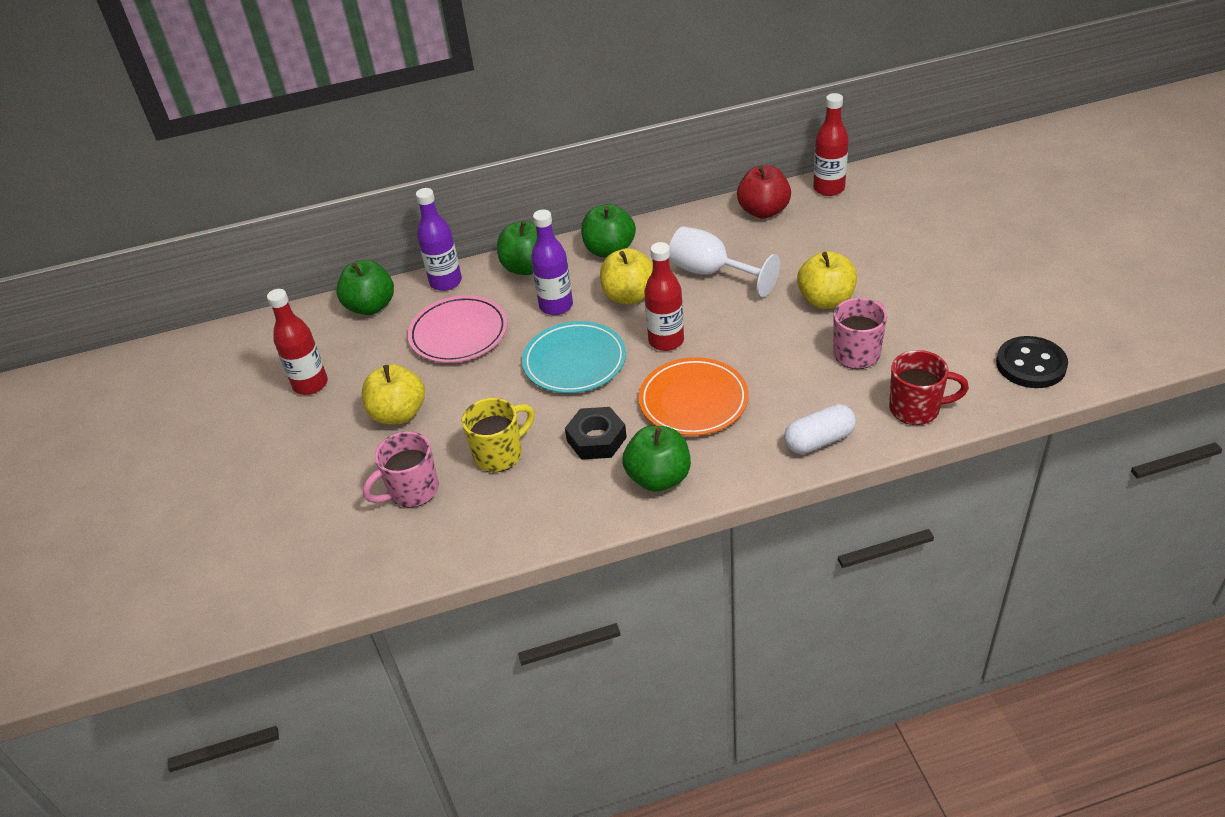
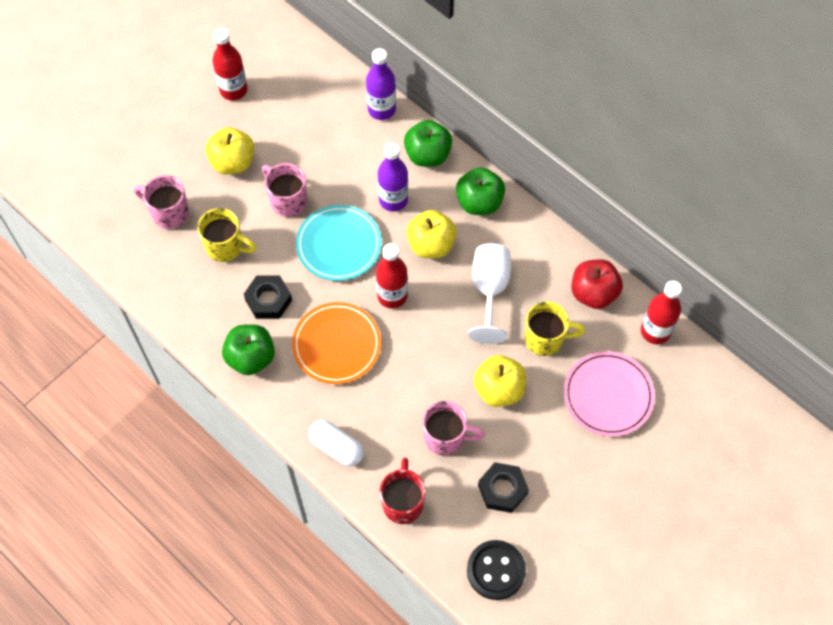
camera: 55 degrees right, 20 degrees up
green apple [336,260,394,315] -> none
pink plate [408,295,507,363] -> pink plate moved to [564,351,655,436]
red mug [889,350,969,425] -> red mug turned 150 degrees counterclockwise [380,458,426,524]
none -> pink mug [262,163,307,217]
none -> black nut [478,462,529,513]
none -> yellow mug [525,302,585,356]

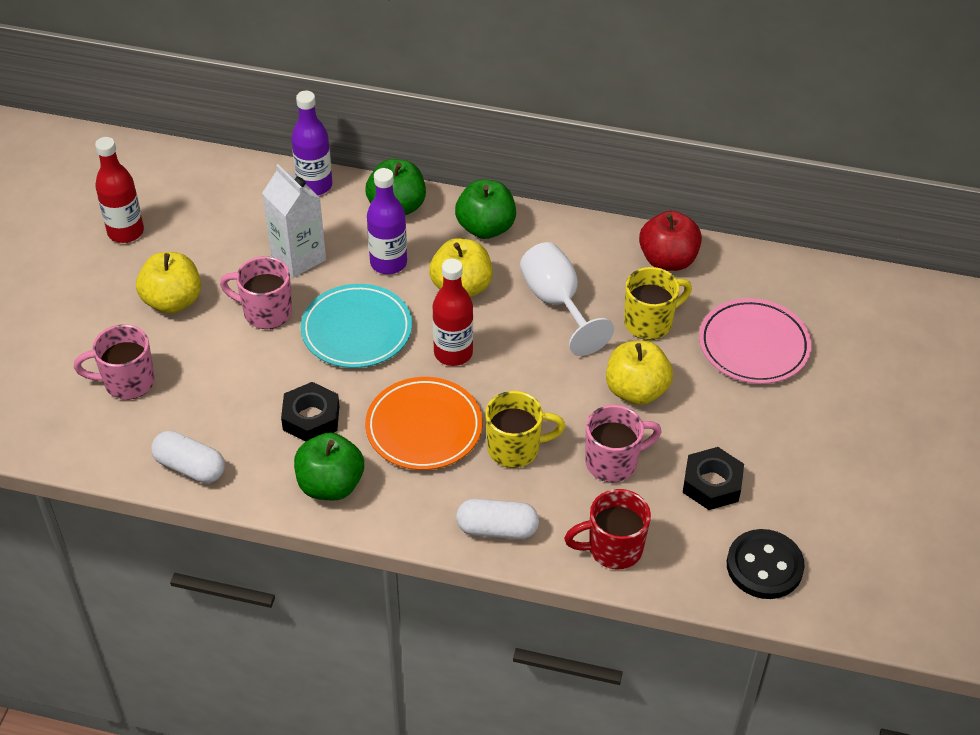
camera: 30 degrees left, 15 degrees down
yellow mug [197,208,256,262] -> yellow mug moved to [485,391,565,468]
red mug [380,458,426,524] -> red mug turned 75 degrees counterclockwise [564,489,651,569]
red bottle [641,281,682,345] -> none
none -> white capsule [151,431,225,483]
none -> white carton [262,164,326,278]

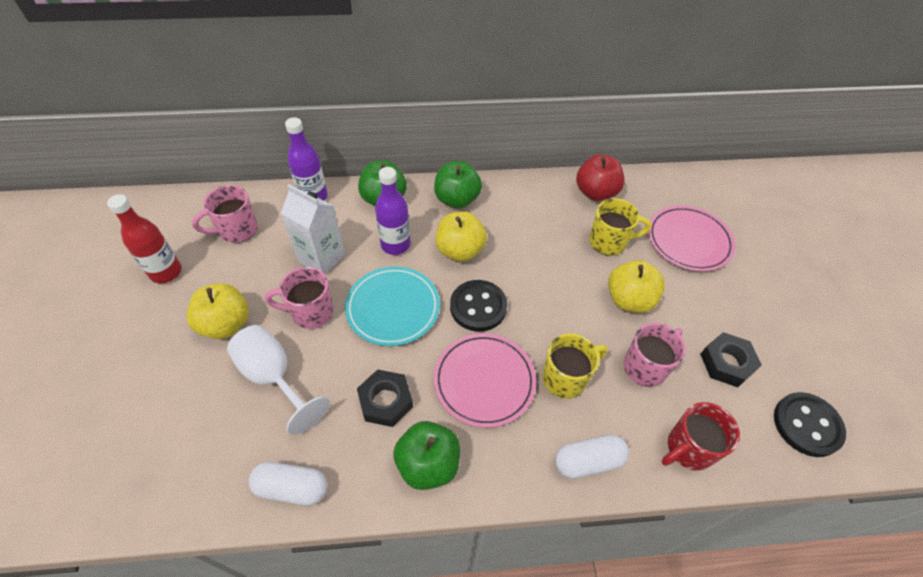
camera: 20 degrees left, 5 degrees up
pink mug [74,324,155,400] -> pink mug moved to [192,185,258,243]
orange plate [365,377,482,470] -> pink plate [434,333,536,428]
red bottle [432,259,473,366] -> black button [450,280,507,332]
white goblet [520,242,614,356] -> white goblet moved to [227,325,330,435]
yellow mug [624,267,692,340] -> yellow mug turned 45 degrees clockwise [590,198,651,256]

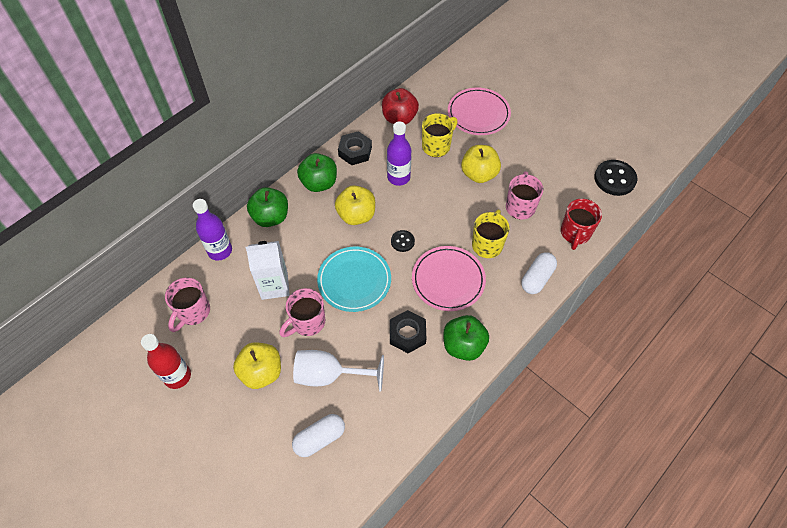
camera: 40 degrees left, 5 degrees up
white capsule [249,462,328,506] -> white capsule moved to [292,414,345,457]
purple bottle [375,167,411,255] -> purple bottle moved to [387,121,411,186]
black button [450,280,507,332] -> black button [391,230,415,252], size x0.55
black nut [700,332,762,387] -> black nut moved to [338,131,372,165]

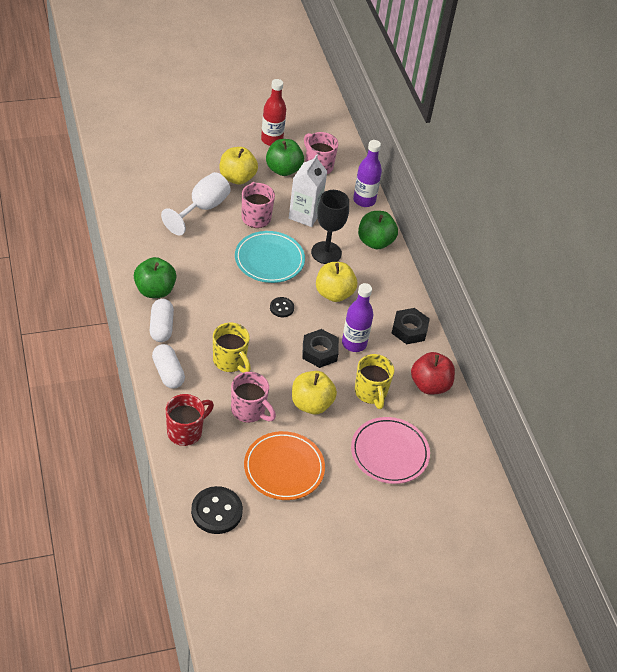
camera: 115 degrees right, 10 degrees down
white capsule [292,414,345,457] -> white capsule moved to [150,299,174,342]
green apple [297,153,337,192] -> green apple moved to [266,139,304,176]
black nut [390,310,426,353] -> black nut moved to [302,329,339,368]
pink plate [412,246,486,311] -> none
red mug [561,199,602,250] -> red mug turned 90 degrees clockwise [166,394,214,446]
none -> orange plate [244,431,325,500]
none -> black goblet [311,190,349,264]

